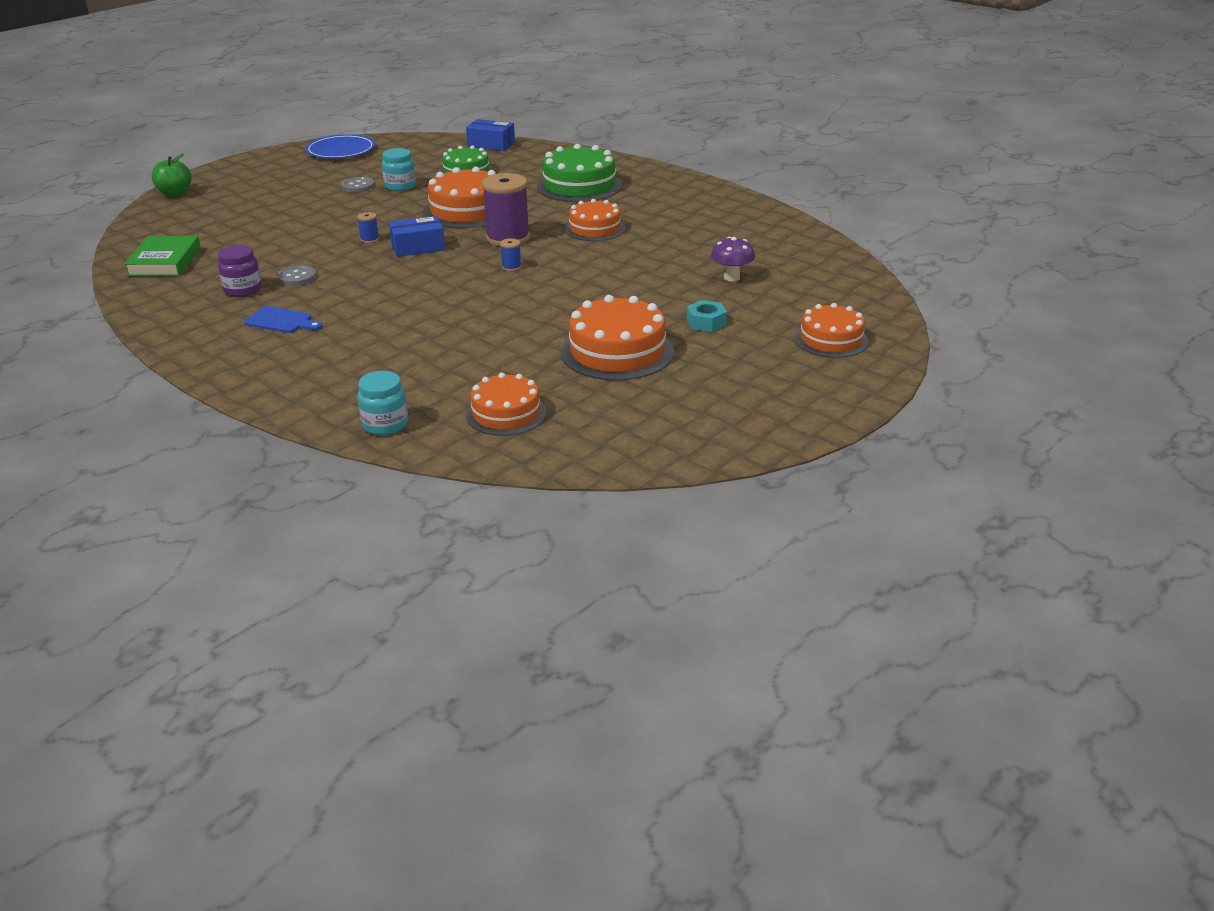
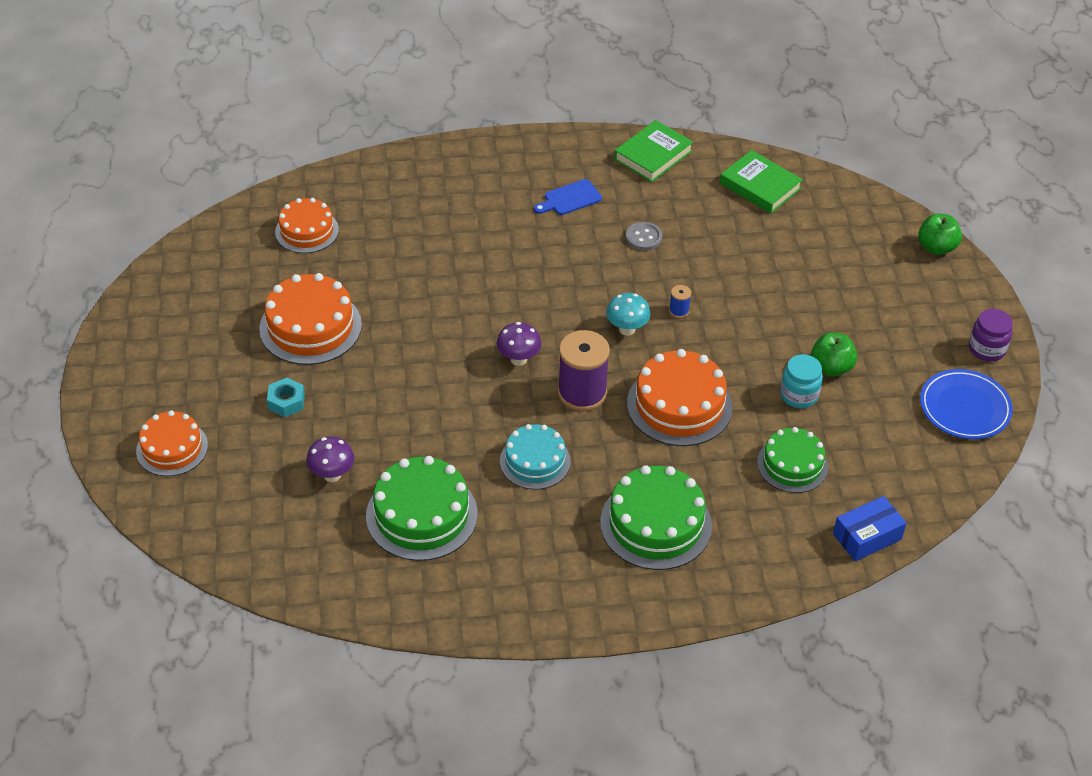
camera: 130 degrees right, 15 degrees up
purple jar [218,245,262,297] -> purple jar moved to [969,309,1013,361]
grey button [341,177,375,193] -> green apple [811,332,857,377]
turquoise jar [357,371,408,435] -> none
blue box [389,216,445,257] -> turquoise mushroom [606,293,651,336]
blue spool [500,238,522,271] -> purple mushroom [496,322,542,366]
orange cake [565,199,625,241] -> turquoise cake [500,424,571,490]
none -> green cake [366,456,478,561]
none -> green book [614,120,693,182]

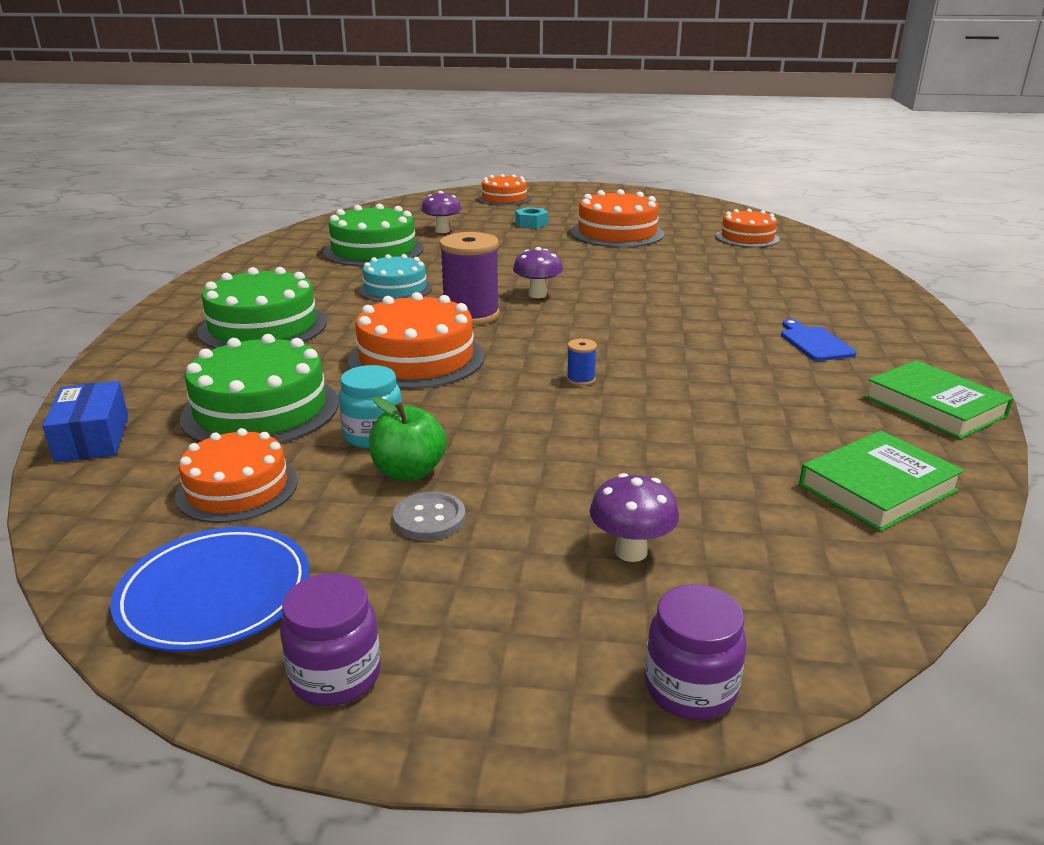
camera: 105 degrees right, 20 degrees down
turquoise mushroom [606,293,651,336] -> none
grey button [626,222,662,251] -> grey button moved to [393,492,466,541]
green cake [757,427,828,493] -> green cake [180,334,339,444], size x1.53
green apple [918,214,962,255] -> purple jar [645,584,747,720]
none -> orange cake [175,428,298,523]
none -> purple mushroom [590,473,679,562]

